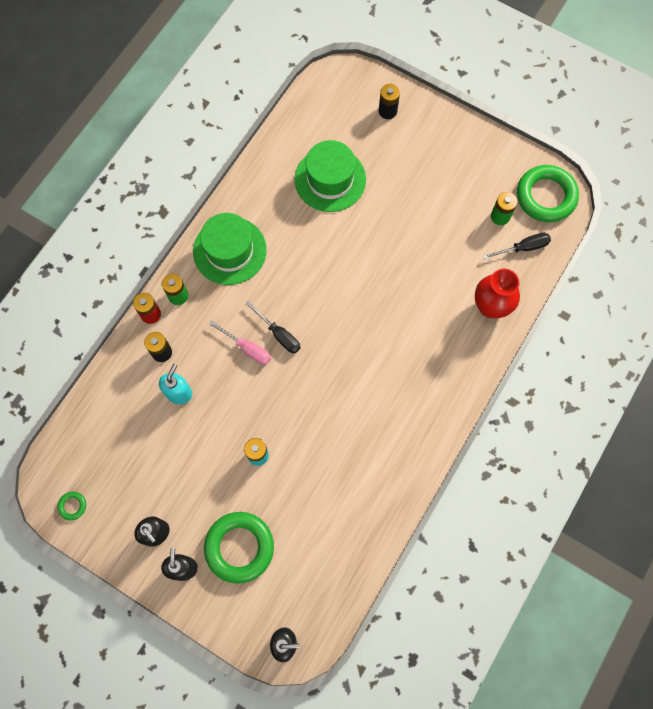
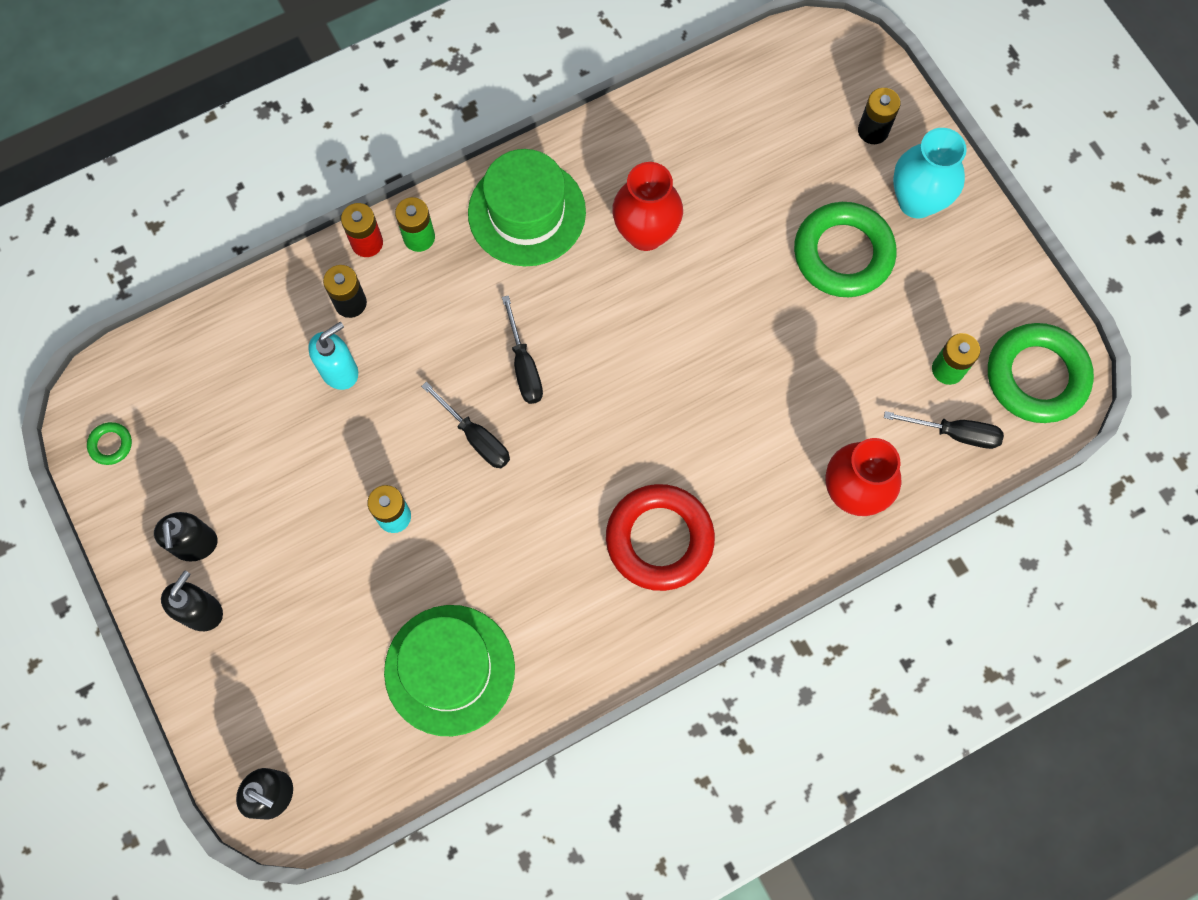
camera: 30 degrees right, 0 degrees up
green ring [204,512,274,584] -> green ring moved to [794,202,896,297]
pink screwdriver [209,321,271,365] -> none
green hat [294,140,366,212] -> green hat moved to [384,605,515,736]
none -> black screwdriver [421,382,510,468]
none -> red ring [606,484,715,591]
none -> red vase [612,162,683,251]
none -> turquoise vase [893,128,967,218]

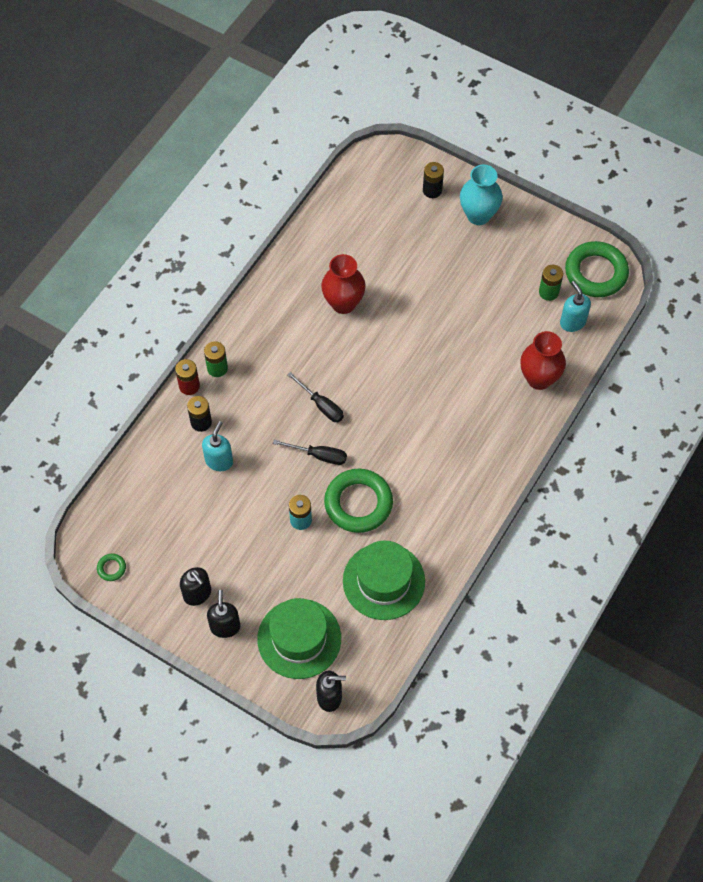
camera: 30 degrees left, 10 degrees down
green hat [468,149,586,266] -> green hat moved to [257,598,341,679]
red ring [606,484,715,591] -> none
green ring [794,202,896,297] -> green ring moved to [324,469,393,533]
black screwdriver [884,411,1004,449] -> turquoise soap dispenser [560,281,591,332]

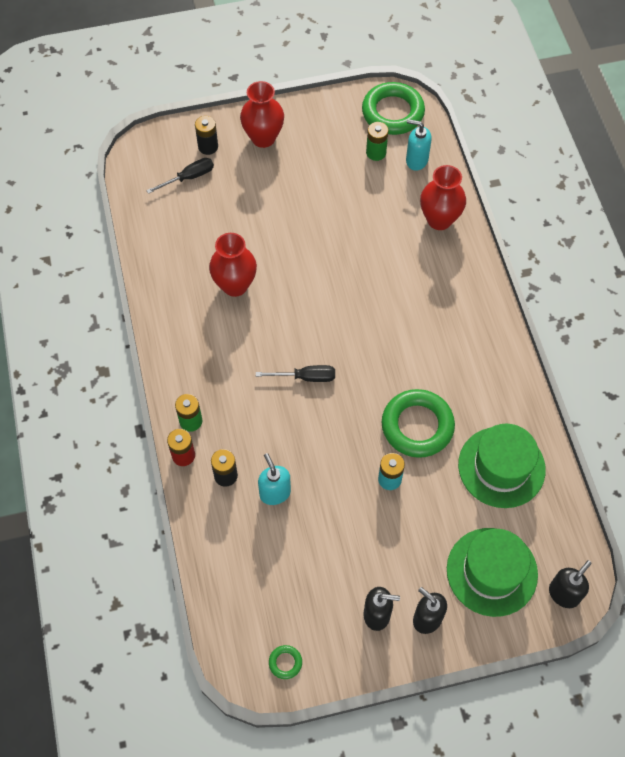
camera: 45 degrees left, 0 degrees up
black screwdriver [273,440,347,465] -> black screwdriver moved to [146,158,214,194]
turquoise vase [460,165,503,225] -> red vase [240,81,284,148]

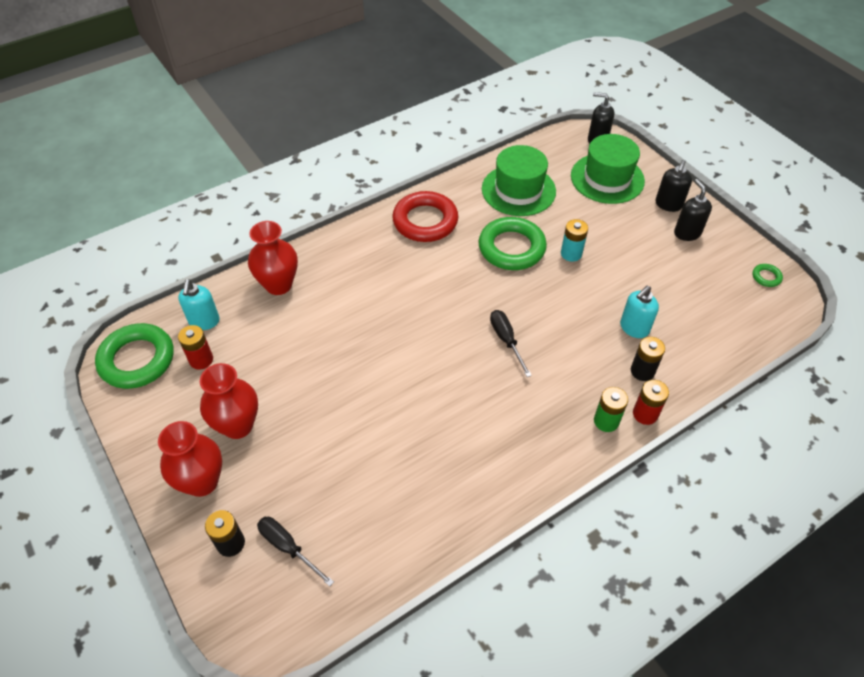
camera: 110 degrees left, 10 degrees down
red vase [209,233,257,297] -> red vase moved to [200,363,258,439]
green battery [366,122,388,161] -> red battery [178,325,213,370]
none -> red ring [392,191,458,242]

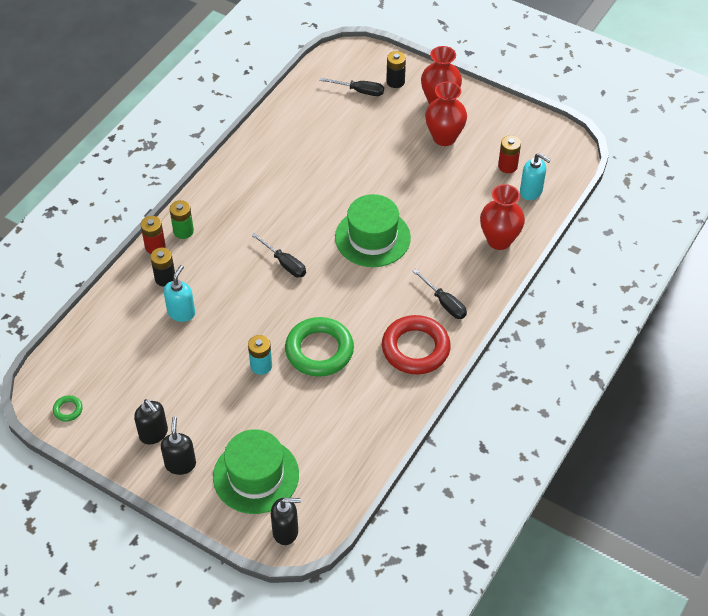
camera: 155 degrees right, 0 degrees up
green ring [95,323,174,389] -> none
turquoise soap dispenser [178,279,220,330] -> turquoise soap dispenser turned 150 degrees clockwise [520,153,551,200]
green hat [482,145,556,216] -> green hat moved to [335,194,411,267]
none -> black screwdriver [413,269,467,319]

